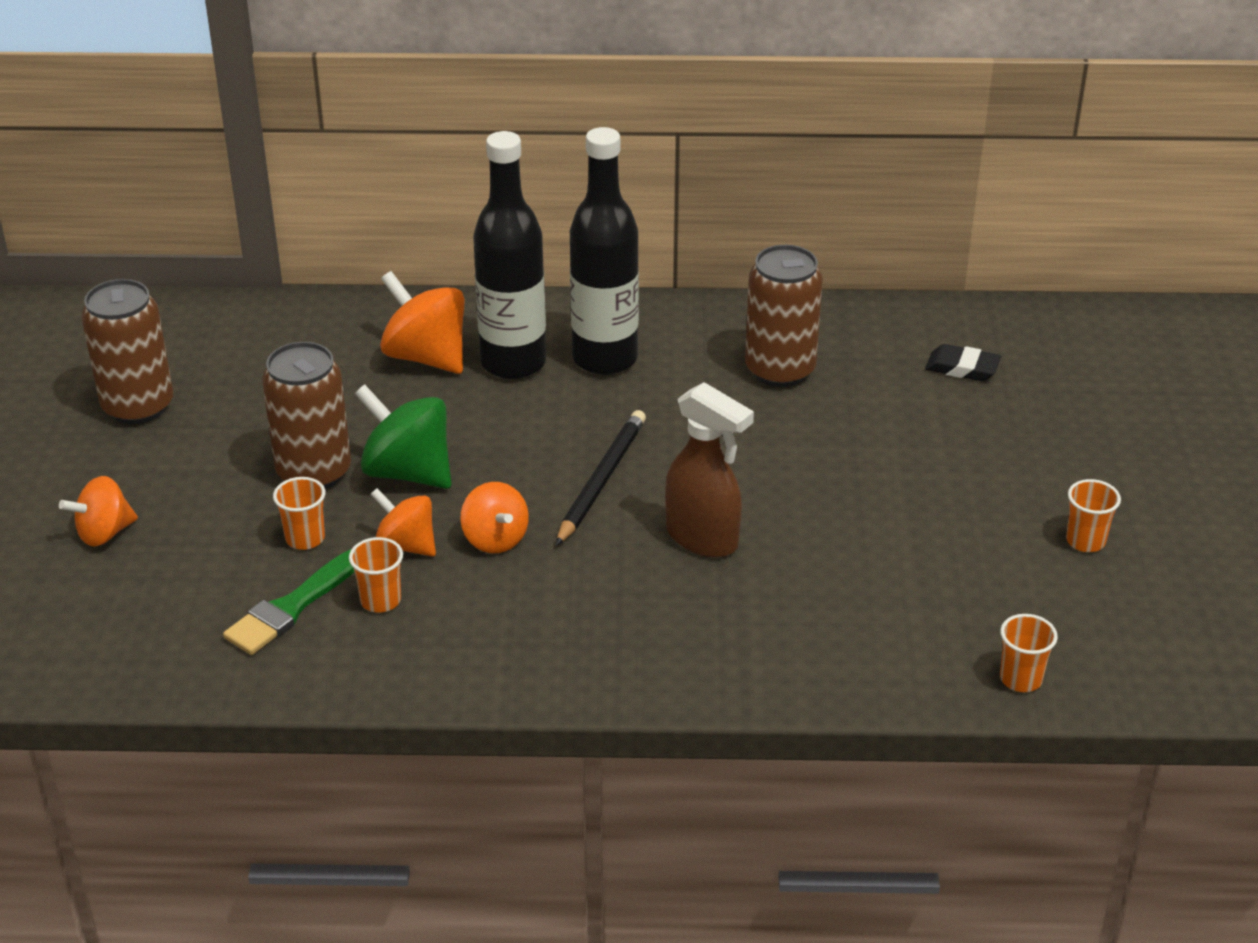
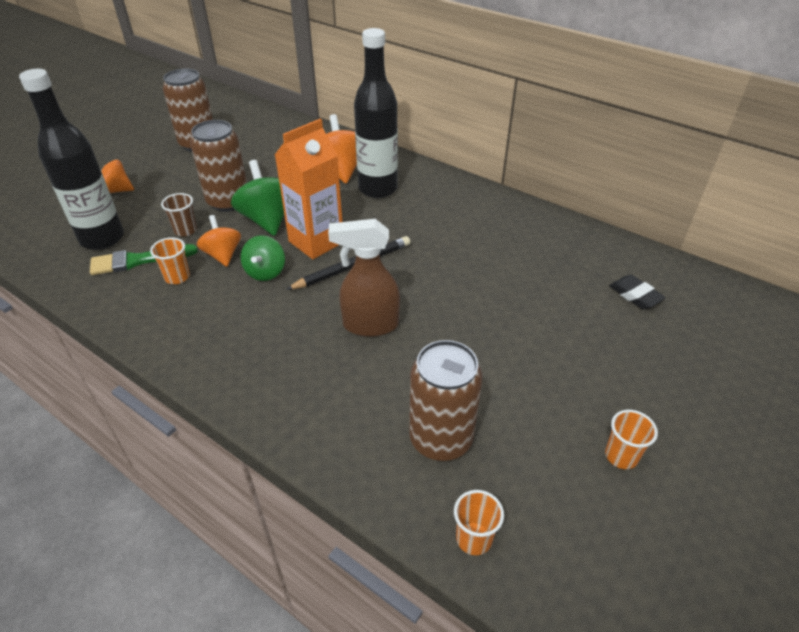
camera: 35 degrees right, 5 degrees up
orange cup [273,477,326,550] -> brown cup [161,193,197,237]
orange spinning top [460,482,529,553] -> green spinning top [241,235,285,281]
black bottle [570,127,639,375] -> black bottle moved to [19,69,124,250]
brown spray bottle [665,382,754,558] -> brown spray bottle turned 105 degrees clockwise [328,219,400,337]
brown can [745,245,823,387] -> brown can moved to [409,340,482,461]
none -> orange carton [275,119,342,259]

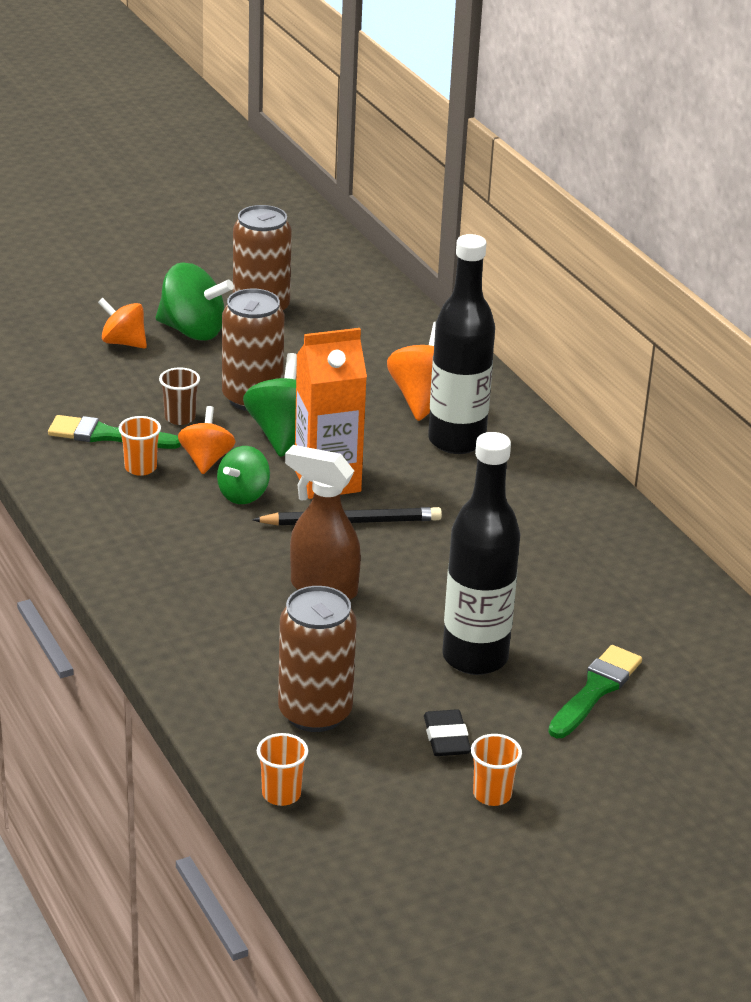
camera: 25 degrees right, 10 degrees down
black bottle [19,69,124,250] -> black bottle moved to [442,432,520,675]
black eraser [609,275,666,309] -> black eraser moved to [424,709,471,756]
none -> green spinning top [155,262,234,340]
none -> green brush [548,645,642,738]

